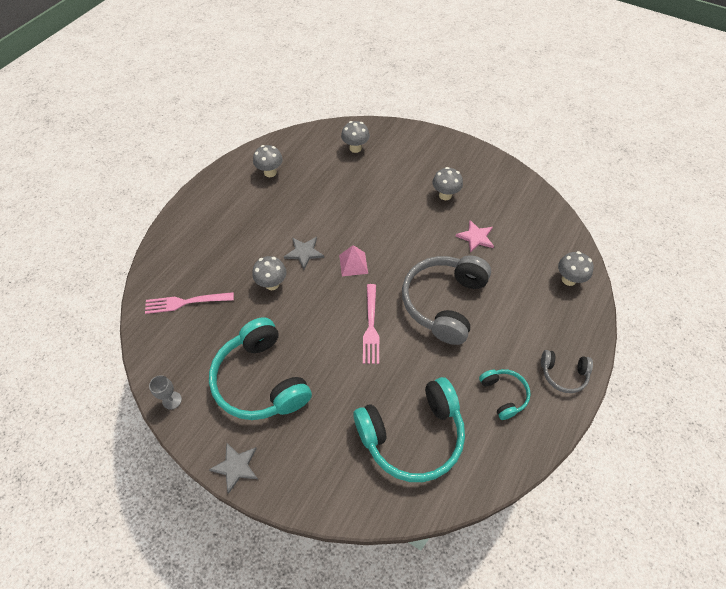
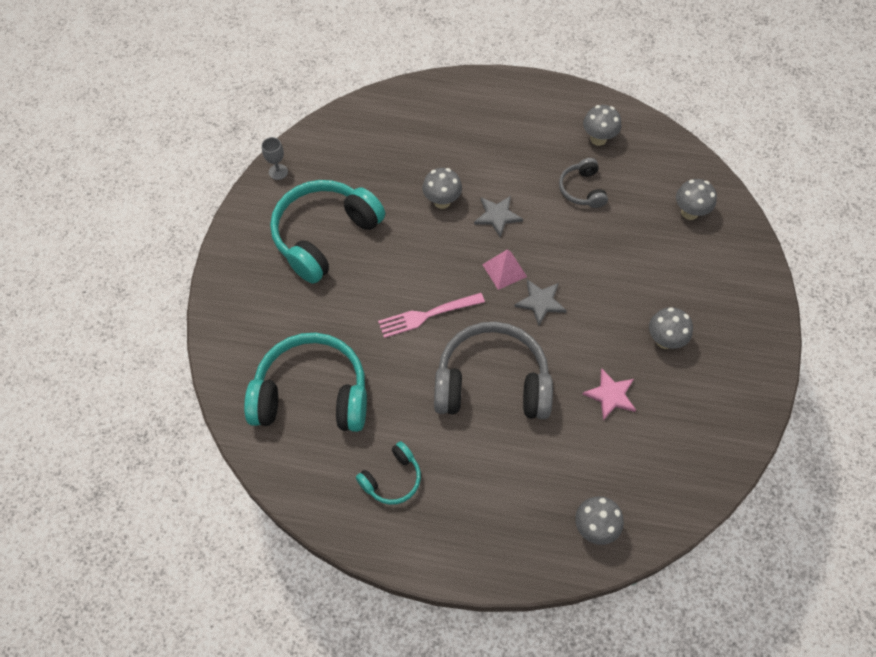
camera: 70 degrees right, 5 degrees up
pink fork [145,292,234,314] -> none
grey star [209,443,258,494] -> grey star moved to [514,280,567,326]
turquoise headphones [354,377,465,482] -> turquoise headphones turned 135 degrees clockwise [244,333,367,432]
grey headphones [541,350,593,393] -> grey headphones moved to [559,158,608,208]

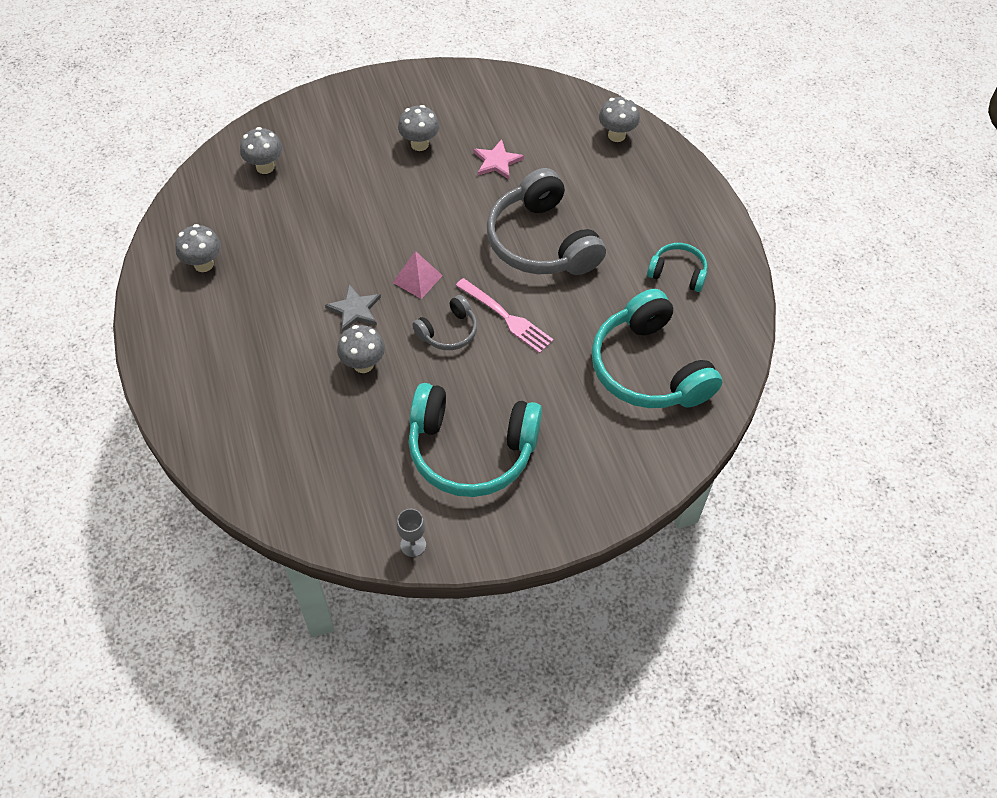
camera: 120 degrees left, 5 degrees down
grey star [514,280,567,326] -> none
grey headphones [559,158,608,208] -> grey headphones moved to [412,295,477,350]

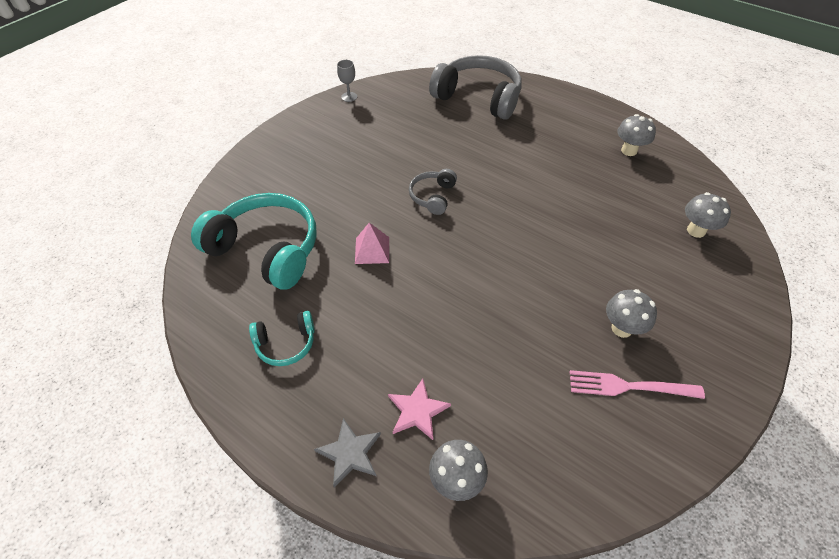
camera: 145 degrees right, 5 degrees down
grey star [325,284,381,332] -> grey star moved to [314,418,381,487]
grey mushroom [337,325,385,373] -> none
pink pyramid [392,251,443,299] -> pink pyramid moved to [355,223,389,264]
turquoise headphones [408,383,542,497] -> none
pink fork [456,278,554,353] -> pink fork moved to [570,370,705,399]
pink star [473,139,524,179] -> pink star moved to [388,379,451,440]
grey headphones [487,168,606,275] -> grey headphones moved to [429,55,522,120]

